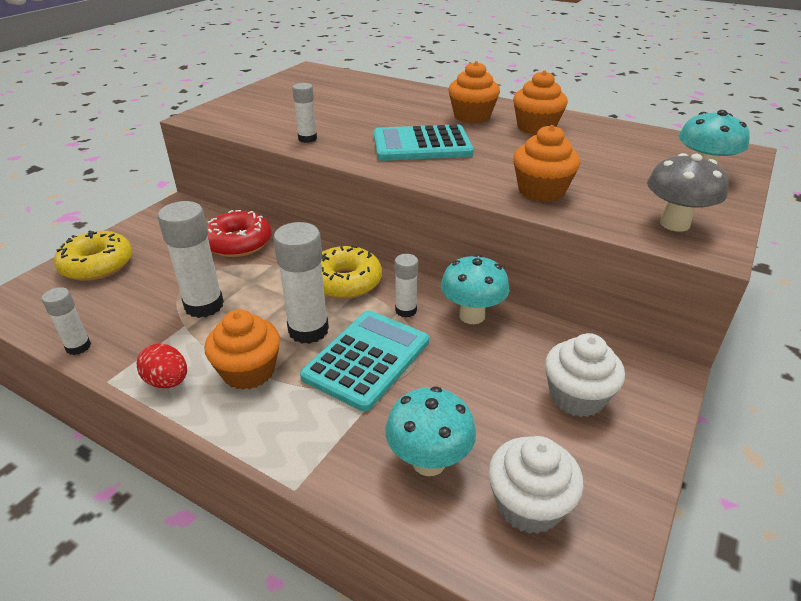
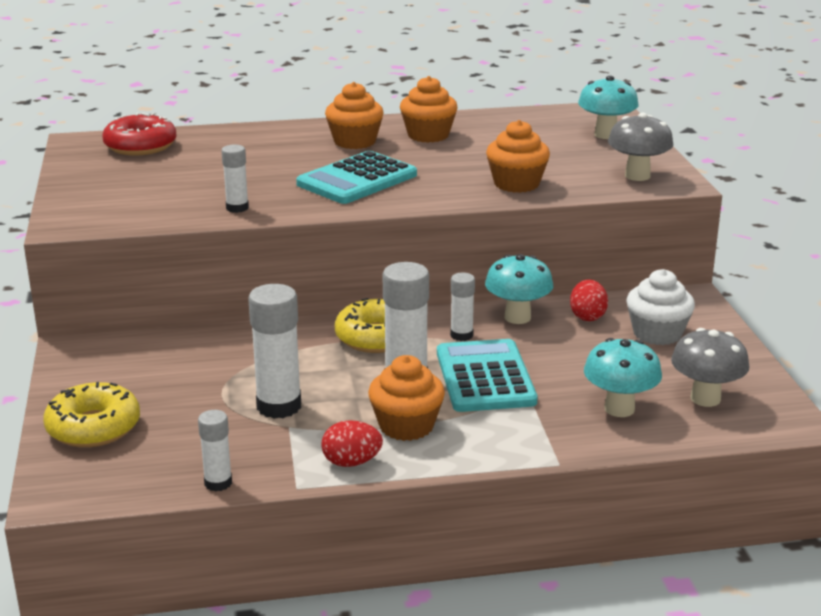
camera: 40 degrees left, 10 degrees down
red donut [207,210,271,257] -> red donut moved to [102,113,177,155]
white cupcake [488,436,584,534] -> grey mushroom [671,328,749,407]
none -> red egg [570,279,608,321]

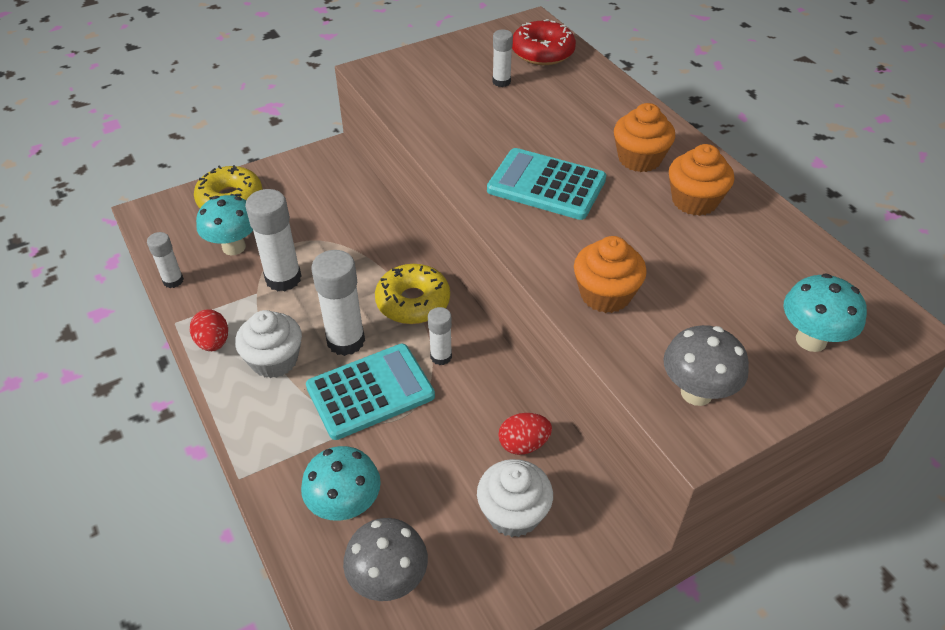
camera: 70 degrees right, 20 degrees up
white glue stick [221,144,249,213] -> white glue stick moved to [492,29,513,87]
orange cupcake [368,355,445,441] -> white cupcake [235,310,302,378]
turquoise mushroom [485,254,553,324] -> turquoise mushroom moved to [196,195,253,255]

